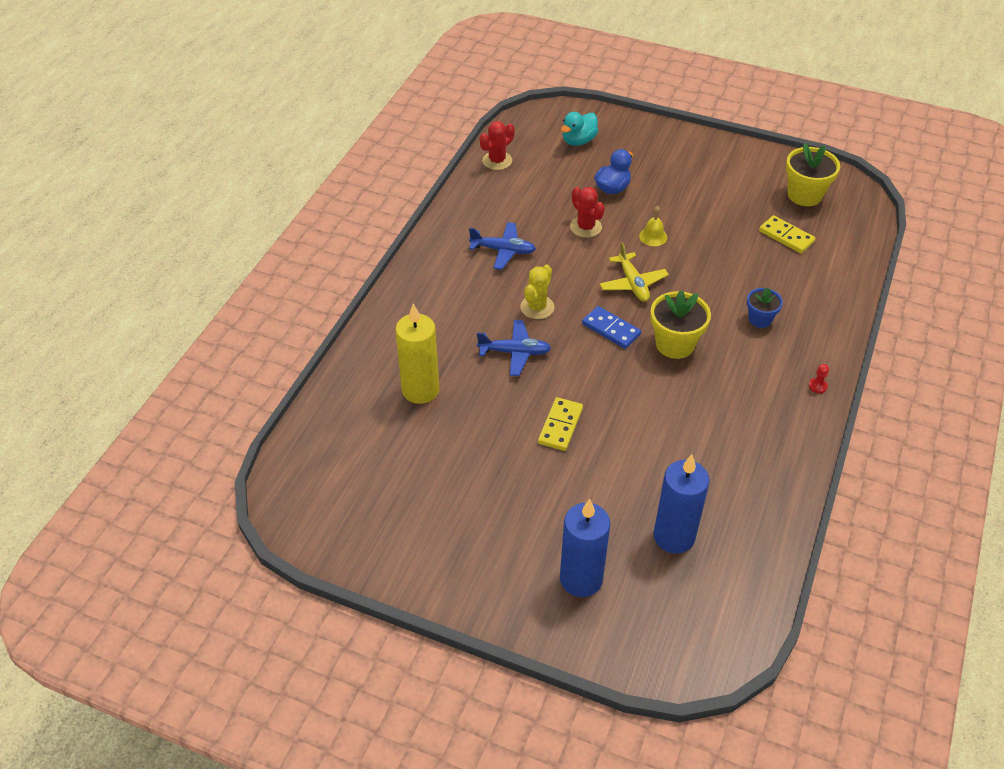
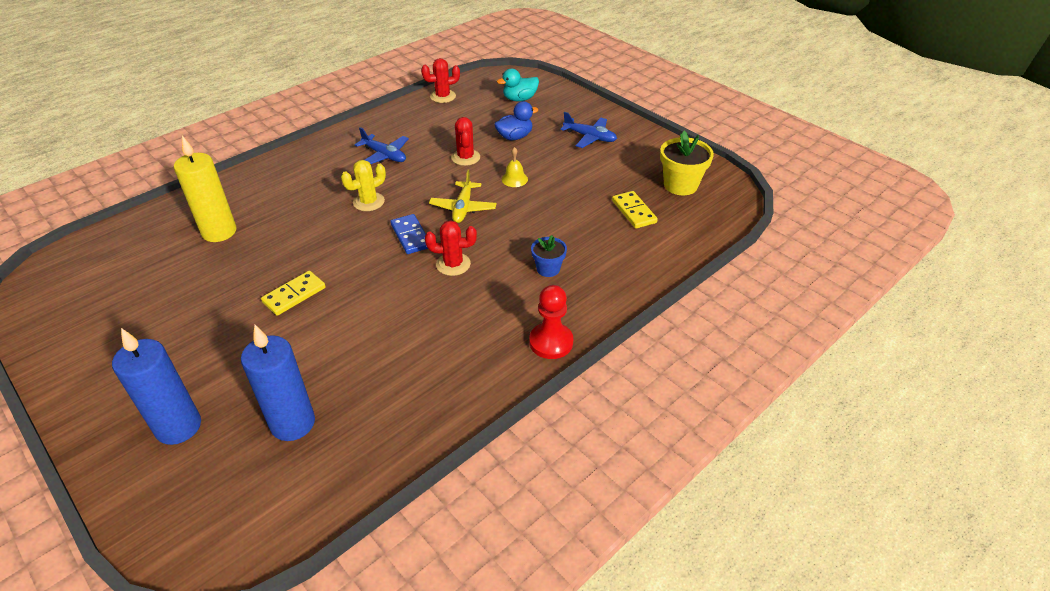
camera: 25 degrees right, 5 degrees down
blue plane [477,320,551,376] -> blue plane moved to [561,112,617,148]
yellow flower pot [650,290,711,359] -> red cactus [425,220,477,276]
red pawn [808,364,829,393] -> red pawn [529,285,573,359], size x2.25

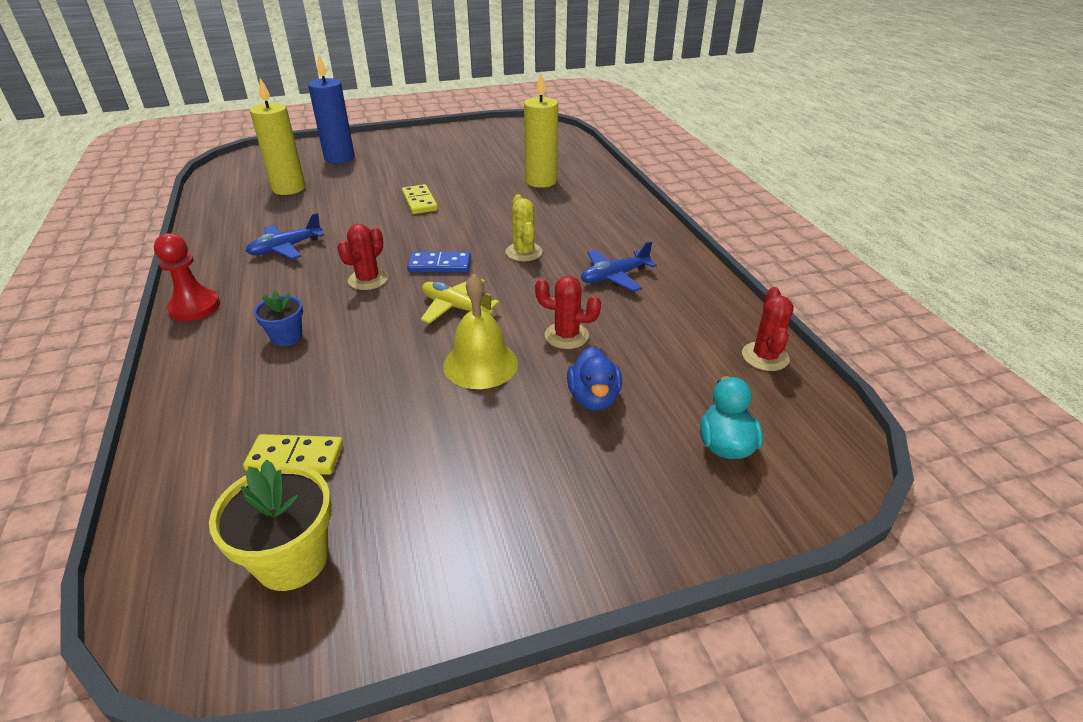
camera: 115 degrees right, 5 degrees down
blue candle [241,325,315,441] -> yellow candle [250,78,306,195]
yellow bell [502,147,528,187] -> yellow bell [443,274,518,389], size x1.81
blue plane [561,112,617,148] -> blue plane moved to [246,213,324,259]

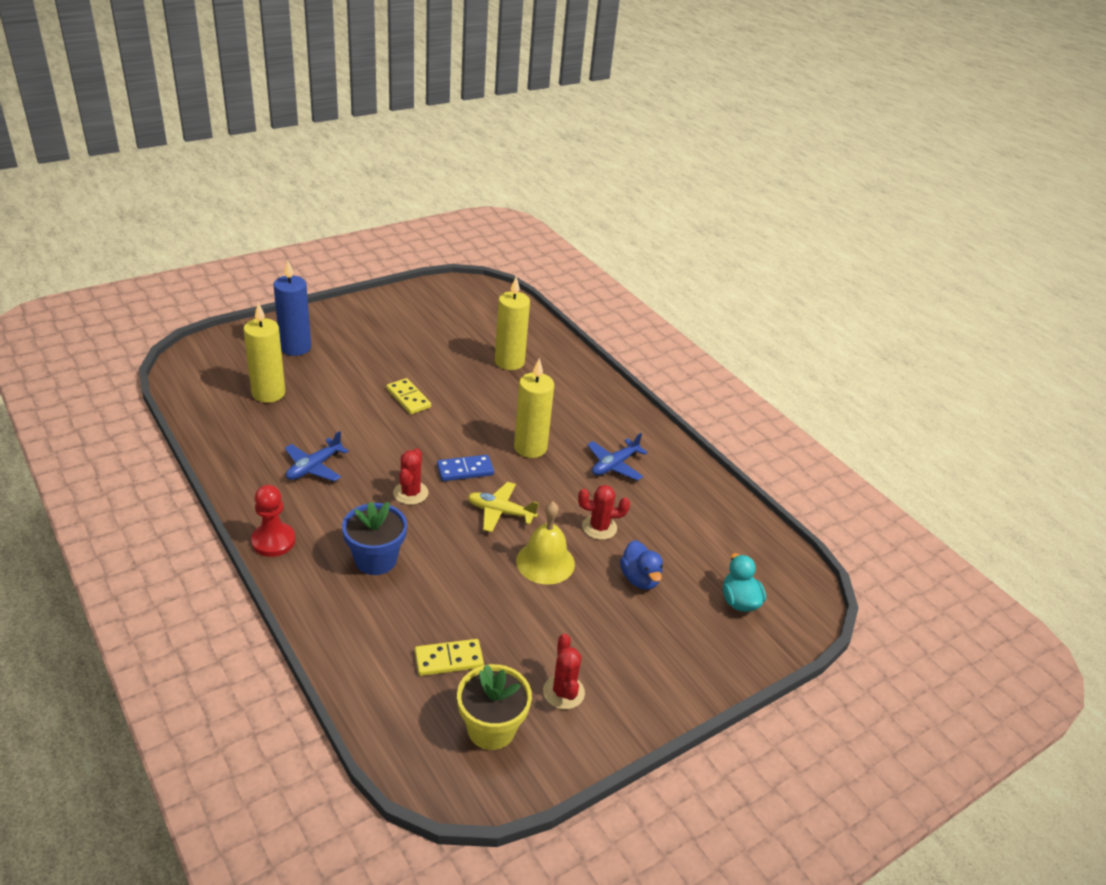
camera: 20 degrees left, 0 degrees up
blue flower pot [254,291,303,346] -> blue flower pot [342,501,407,575], size x1.65
yellow cactus [506,194,543,261] -> yellow candle [514,358,554,458]
red cactus [742,287,794,371] -> red cactus moved to [543,634,585,709]

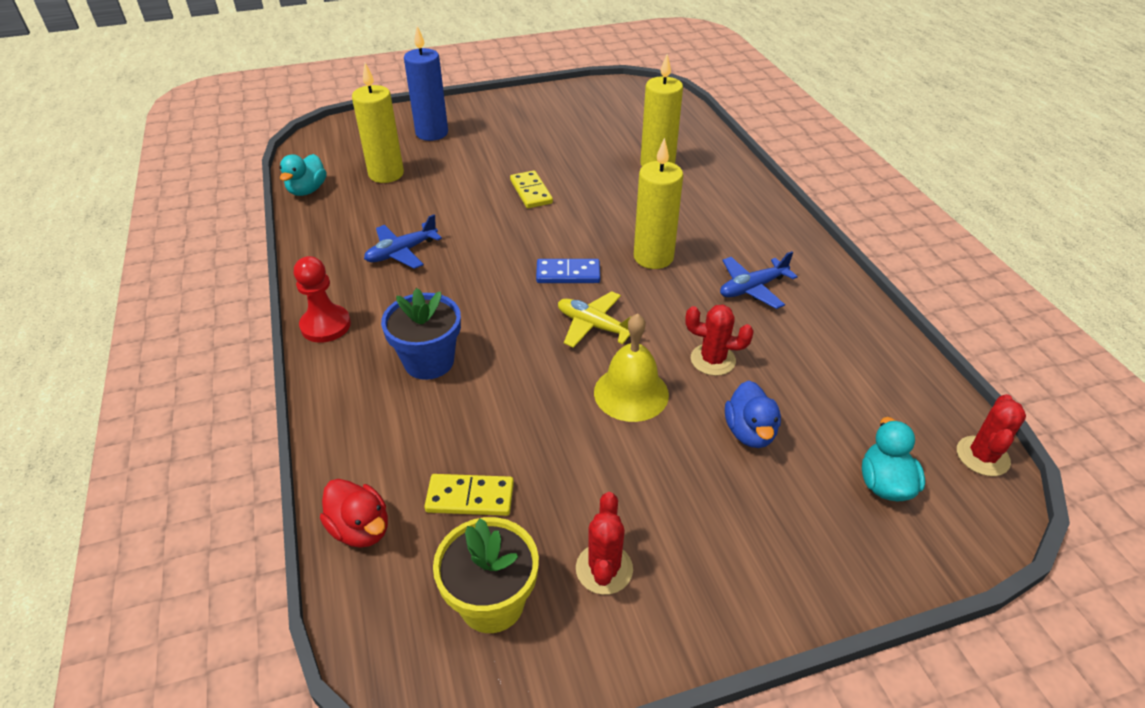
camera: 20 degrees right, 5 degrees up
red cactus [393,448,429,505] -> red cactus moved to [957,394,1026,476]
none -> turquoise duck [279,154,326,196]
none -> red duck [320,479,388,548]

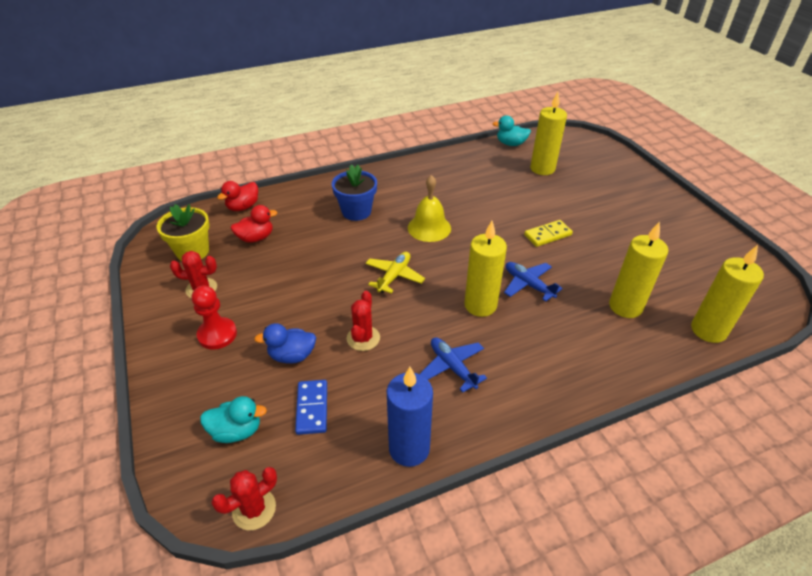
camera: 85 degrees right, 0 degrees up
red pawn [294,256,351,343] -> red pawn moved to [192,286,237,350]
blue plane [364,214,442,269] -> blue plane moved to [504,262,562,302]
blue candle [404,26,448,141] -> blue candle moved to [387,367,433,467]
yellow domino [424,474,514,516] -> red duck [230,205,277,243]
blue domino [536,259,600,283] -> blue domino moved to [295,380,327,435]
yellow bell [594,313,669,422] -> yellow bell moved to [408,175,451,242]
red cactus [957,394,1026,476] -> red cactus turned 60 degrees counterclockwise [211,467,277,530]
none -> yellow candle [691,245,764,343]

